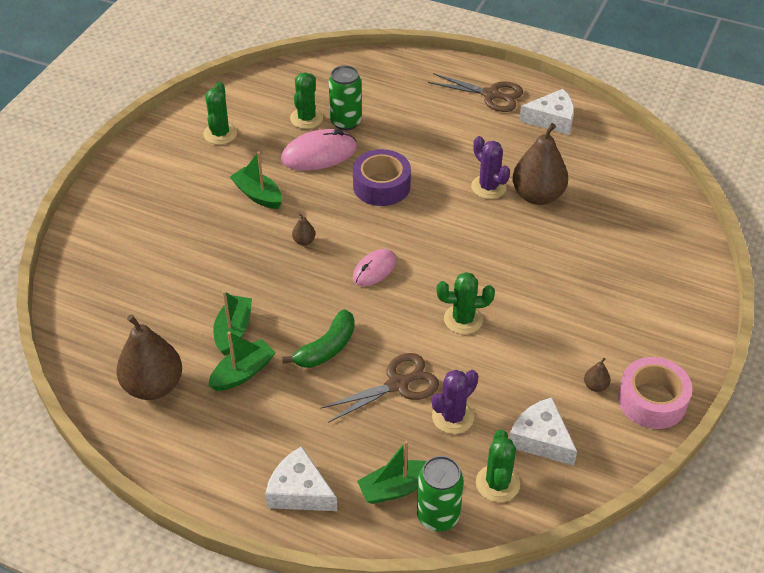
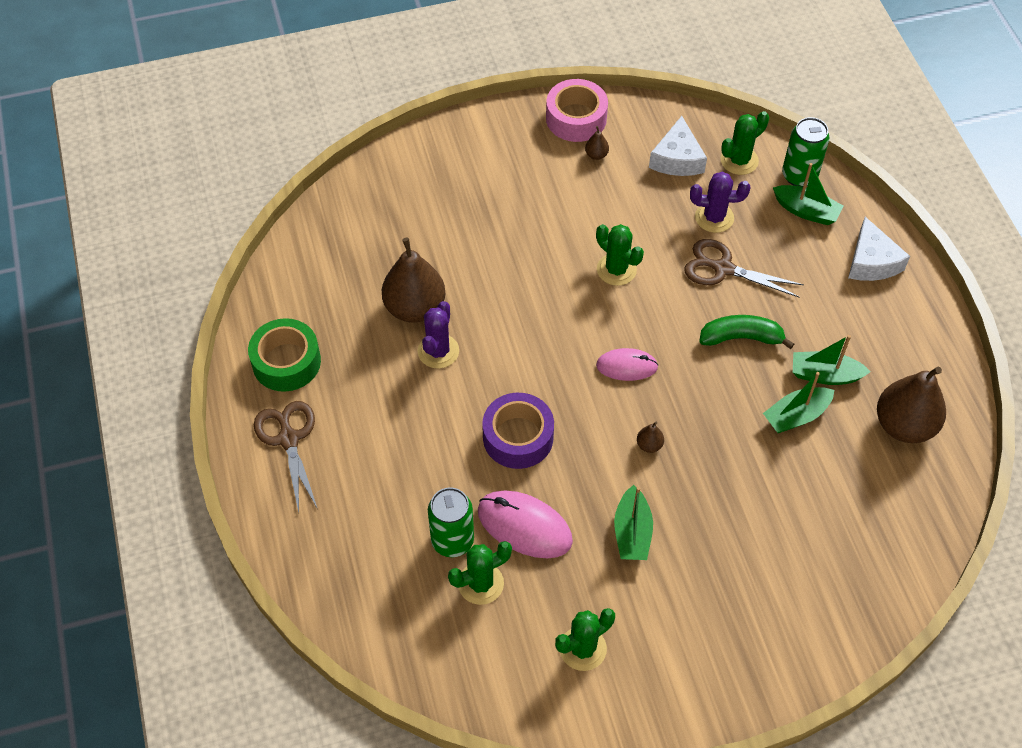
camera: 130 degrees left, 10 degrees up
white cheese [519,89,574,135] -> green tape [248,318,321,392]

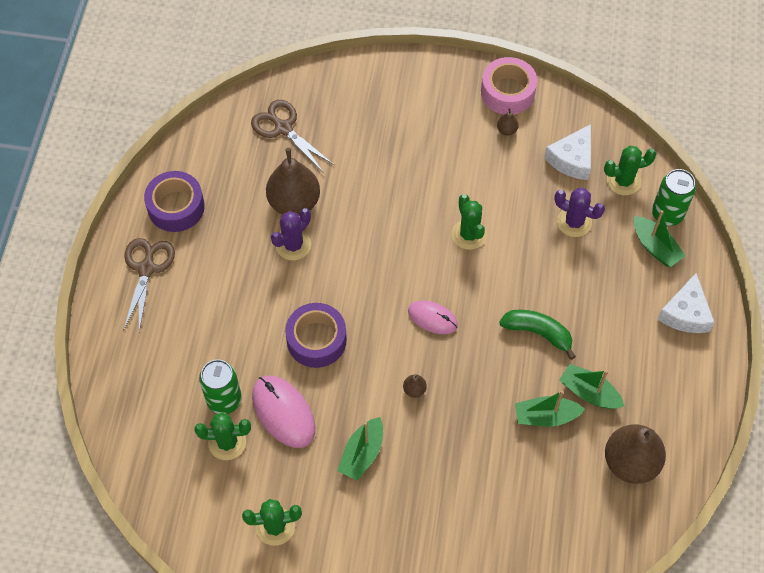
camera: 25 degrees right, 5 degrees up
green tape [248,318,321,392] -> purple tape [144,171,205,232]
brown scissors [684,239,804,297] -> brown scissors moved to [251,100,334,172]

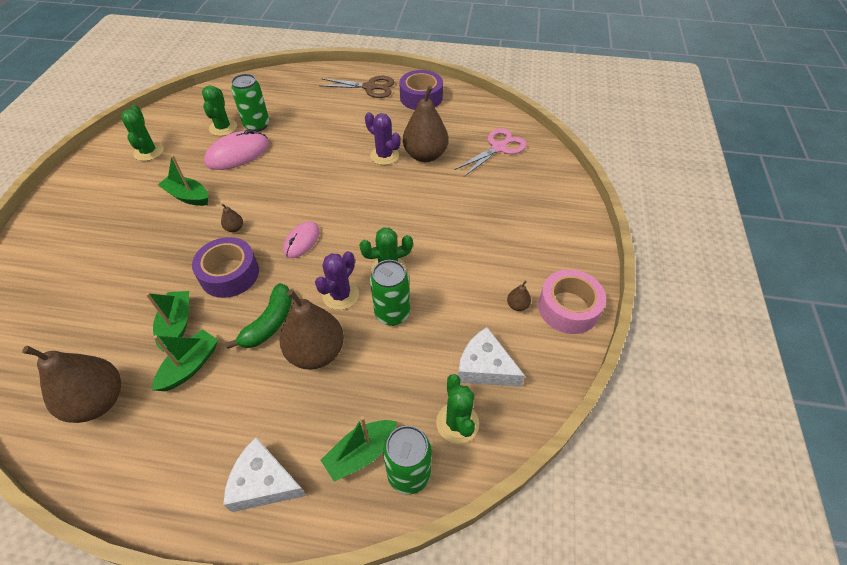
camera: 90 degrees right, 10 degrees down
brown scissors [251,100,334,172] -> pink scissors [454,128,527,177]
purple tape [285,303,347,368] -> purple tape moved to [192,237,259,298]
purple cactus [554,188,605,237] -> purple cactus moved to [315,251,359,310]
none -> brown pear [280,289,344,370]
none -> green can [370,260,410,326]

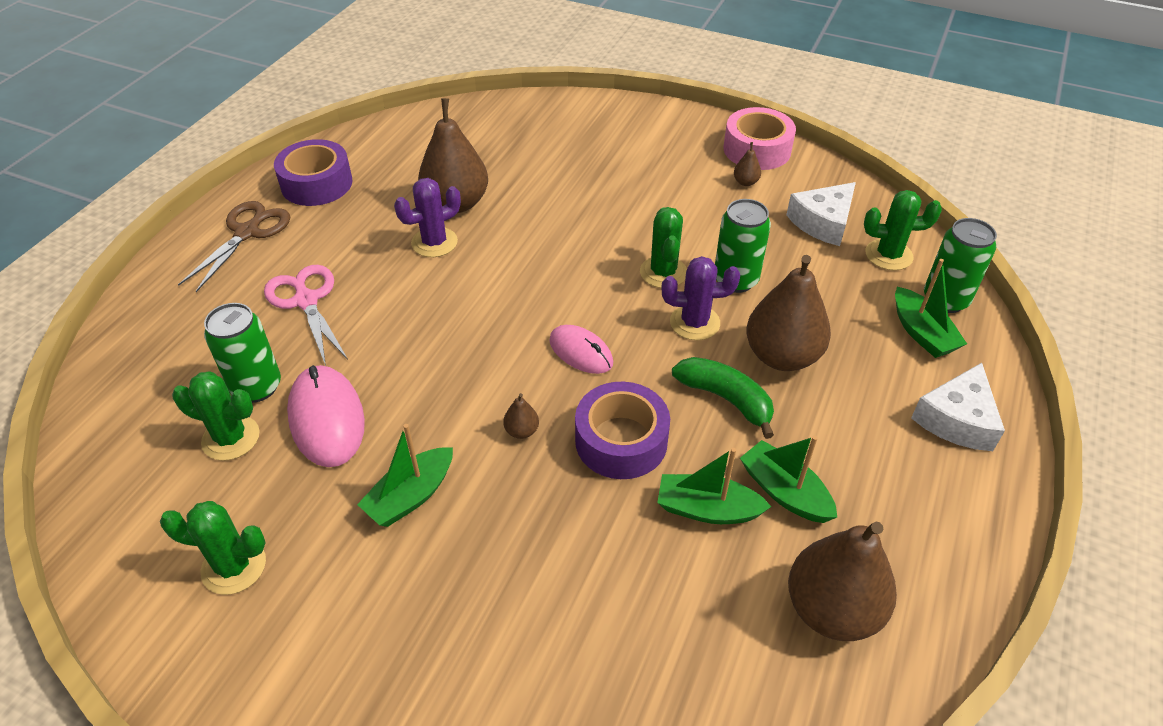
camera: 75 degrees left, 5 degrees down
purple cactus [315,251,359,310] -> purple cactus turned 45 degrees counterclockwise [661,256,740,340]
pink scissors [454,128,527,177] -> pink scissors moved to [264,265,348,366]

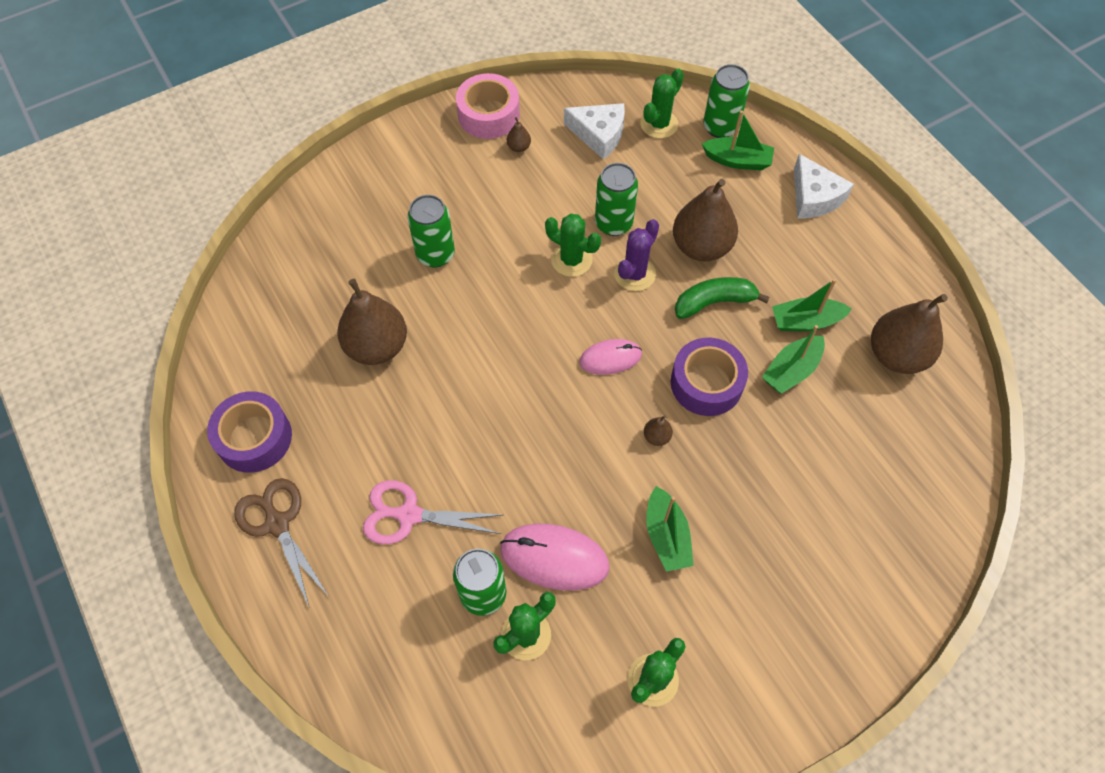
camera: 55 degrees left, 15 degrees up
purple cactus [394,178,461,257] -> none
white cheese [786,182,856,246] -> white cheese turned 60 degrees counterclockwise [564,103,625,159]
none -> green can [407,195,455,267]

